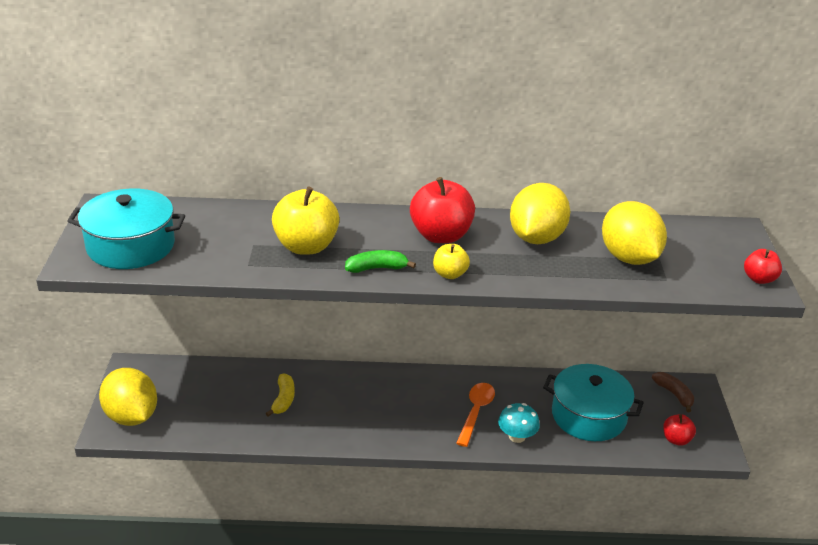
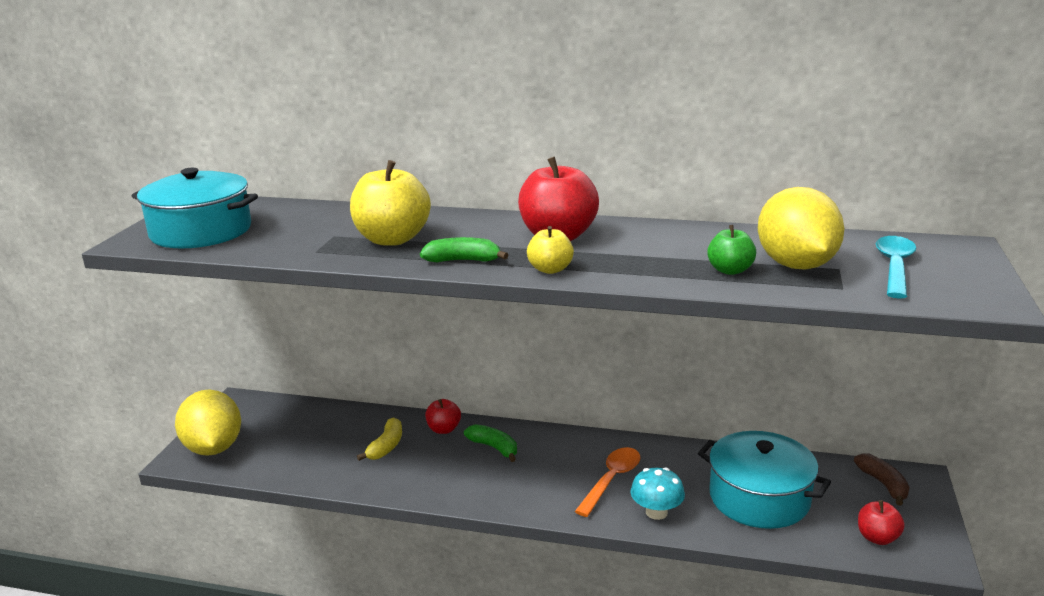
camera: 15 degrees right, 10 degrees down
yellow lemon [510,183,570,244] -> none
red apple [744,249,782,284] -> red apple moved to [425,399,461,434]
none -> green banana [464,424,517,462]
none -> green apple [707,225,756,275]
none -> turquoise spoon [876,236,916,299]

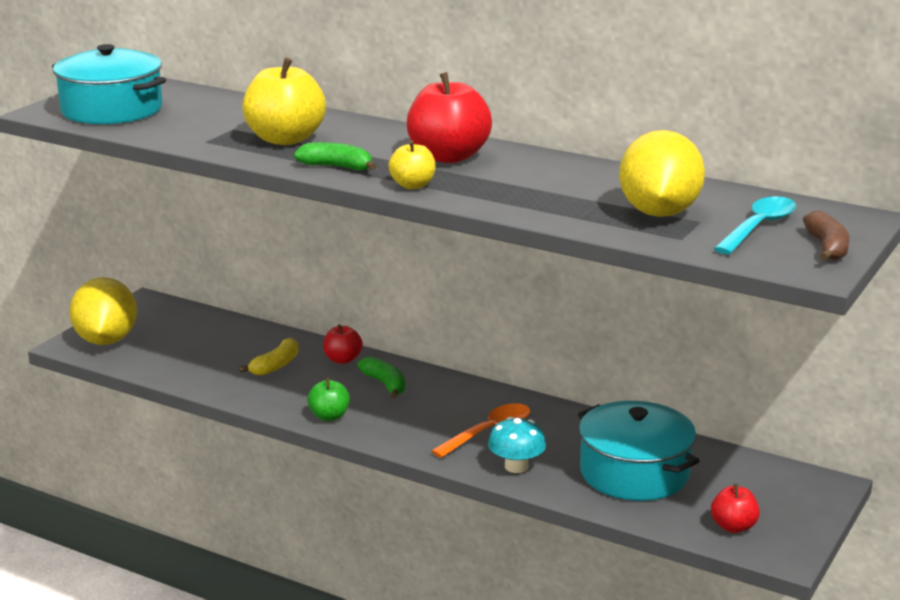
camera: 15 degrees right, 0 degrees up
green apple [707,225,756,275] -> green apple moved to [307,377,350,421]
brown banana [854,453,910,506] -> brown banana moved to [803,211,849,260]

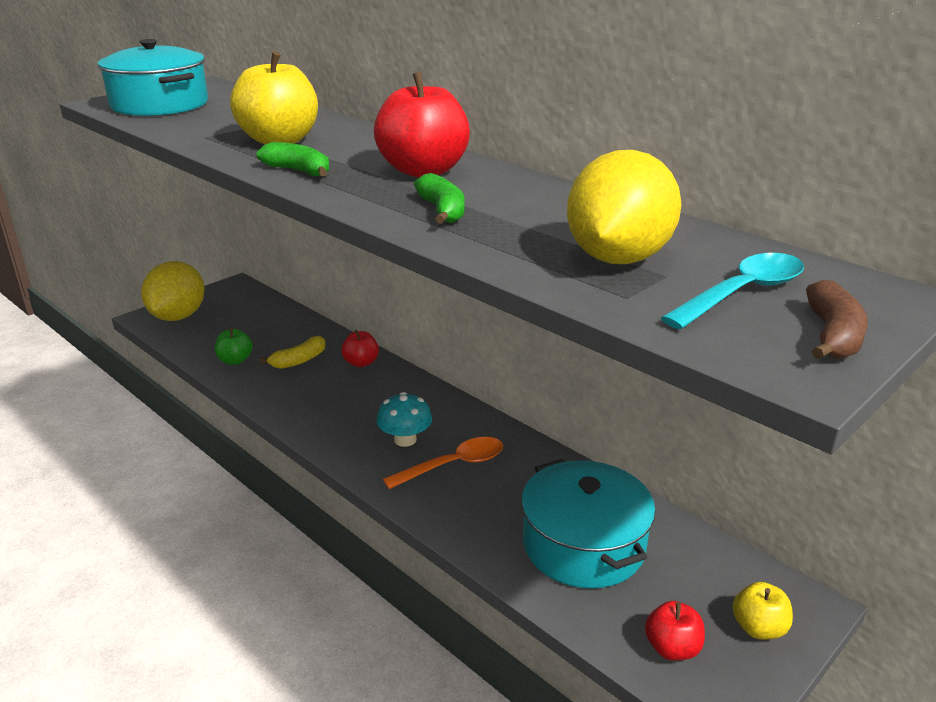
camera: 15 degrees right, 5 degrees up
green apple [307,377,350,421] -> green apple moved to [215,327,253,365]
green banana [357,356,405,398] -> green banana moved to [414,173,464,224]
yellow apple [388,141,436,189] -> yellow apple moved to [733,582,793,640]
turquoise mushroom [488,417,546,473] -> turquoise mushroom moved to [376,392,432,447]

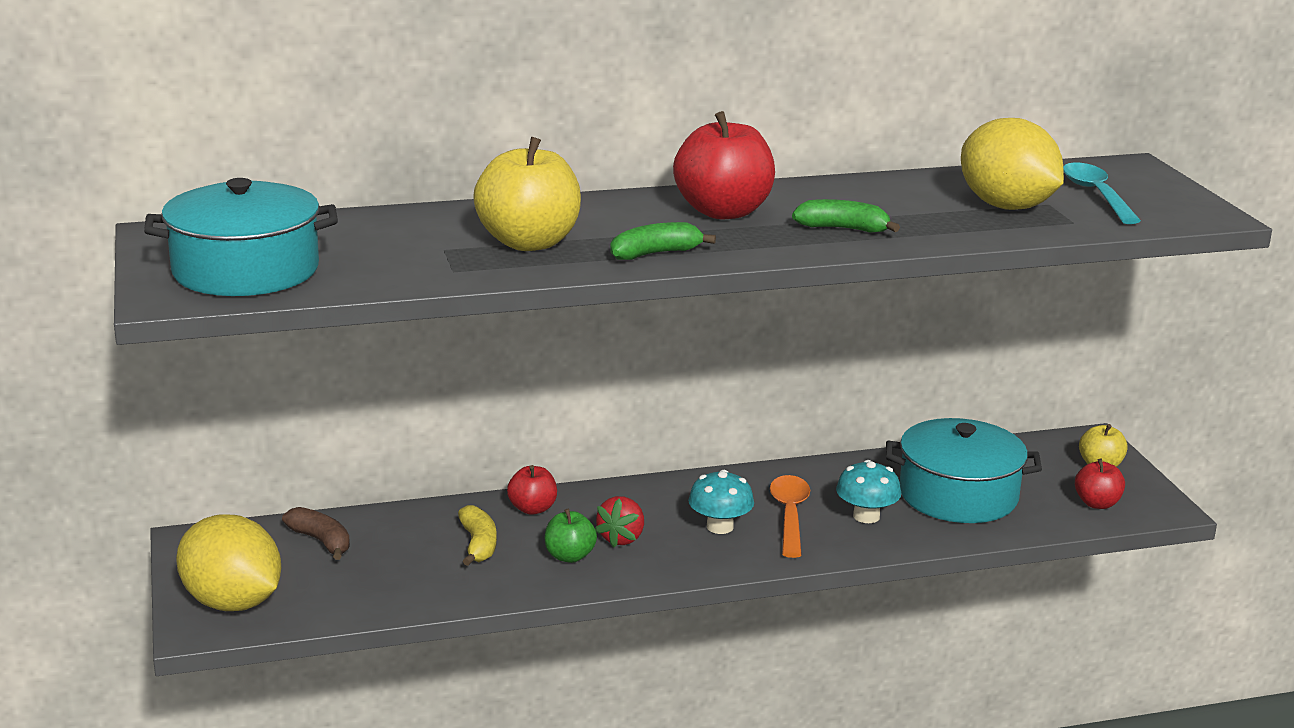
camera: 60 degrees left, 5 degrees down
green apple [215,327,253,365] -> green apple moved to [545,508,597,563]
brown banana [806,280,868,360] -> brown banana moved to [282,507,350,560]
none -> red strawberry [595,496,644,548]
none -> turquoise mushroom [836,460,901,523]

